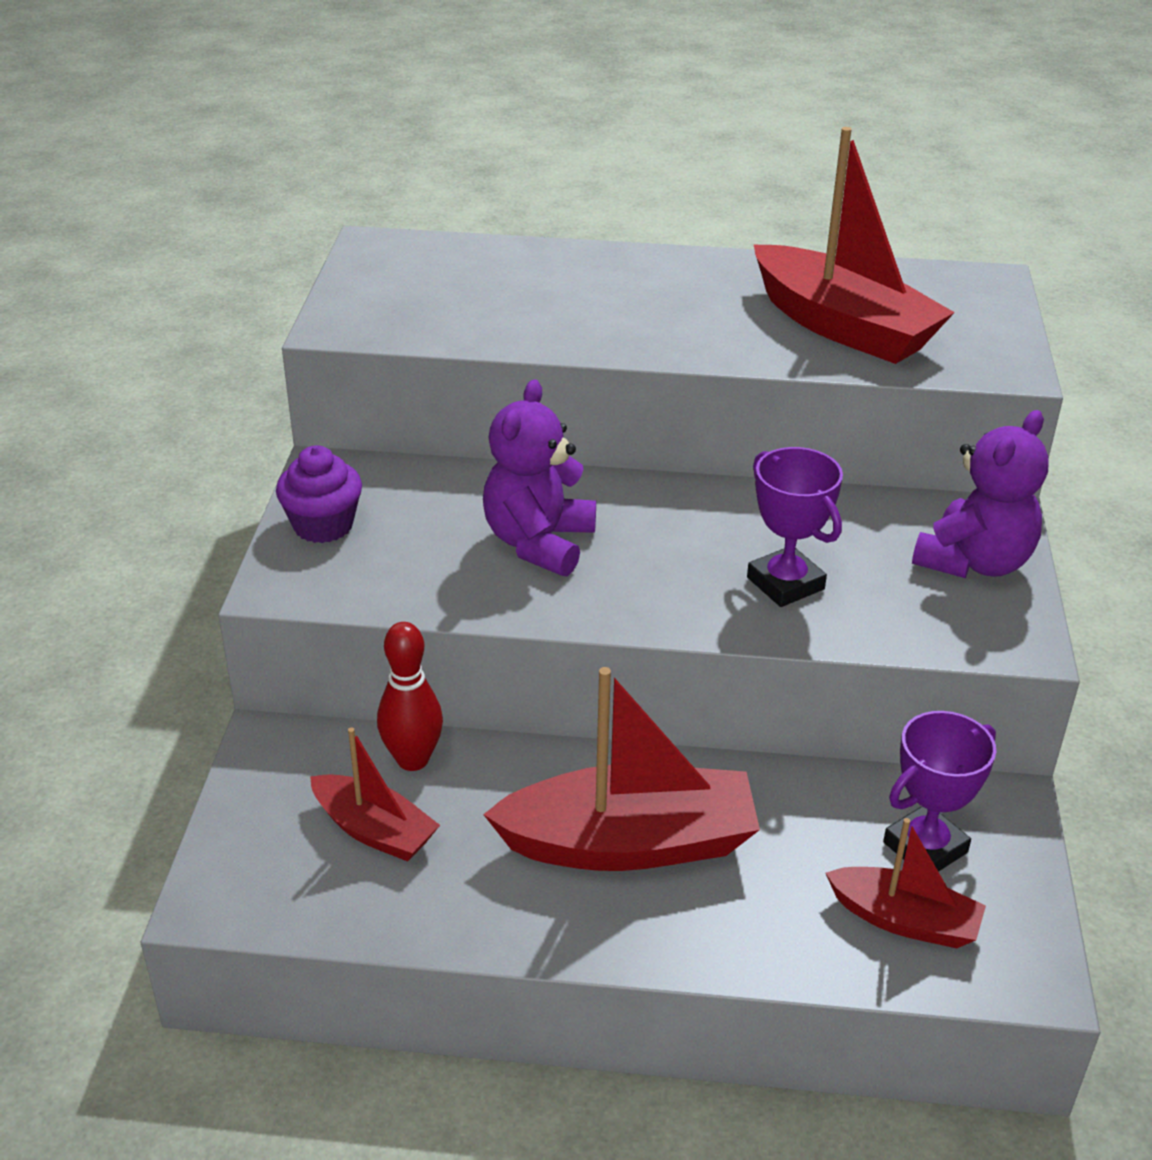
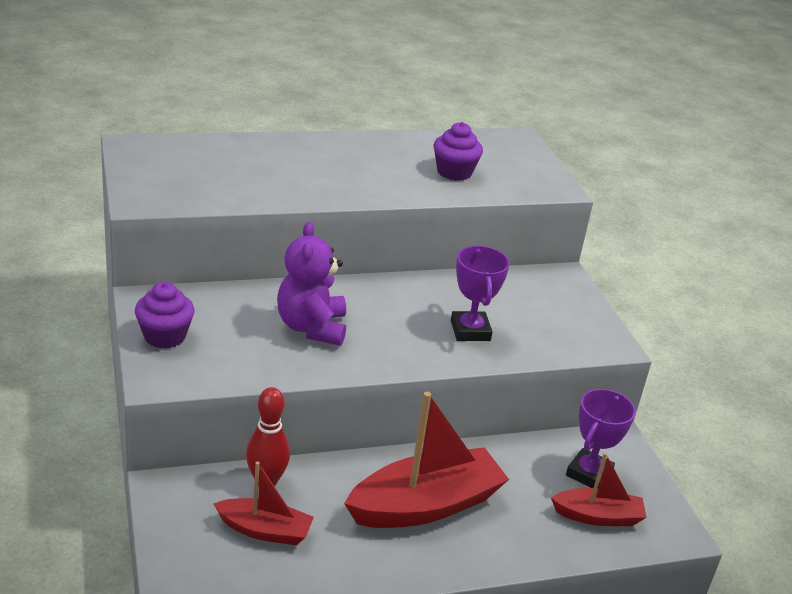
camera: 25 degrees left, 5 degrees down
purple trophy [747,447,843,607] -> purple trophy turned 45 degrees clockwise [451,246,510,341]
red boat [753,127,955,364] -> purple cupcake [433,122,483,181]
purple teddy bear [912,410,1049,578] -> none

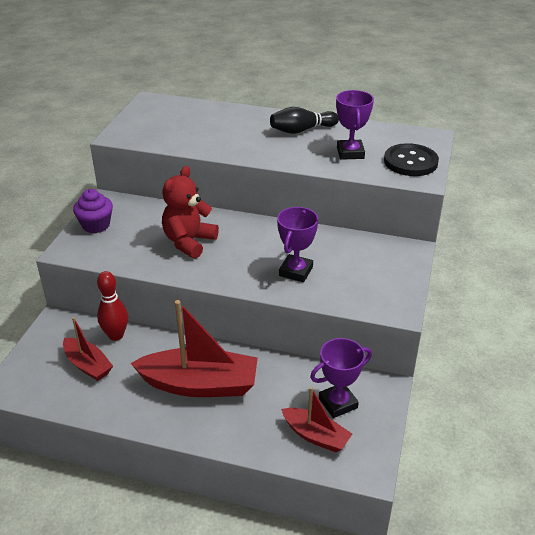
camera: 35 degrees right, 5 degrees up
purple teddy bear [277,222,346,346] -> red teddy bear [162,166,219,259]
purple cupcake [433,122,483,181] -> purple trophy [336,90,374,160]
none -> black bowling pin [270,107,339,134]
none -> black button [384,143,439,176]

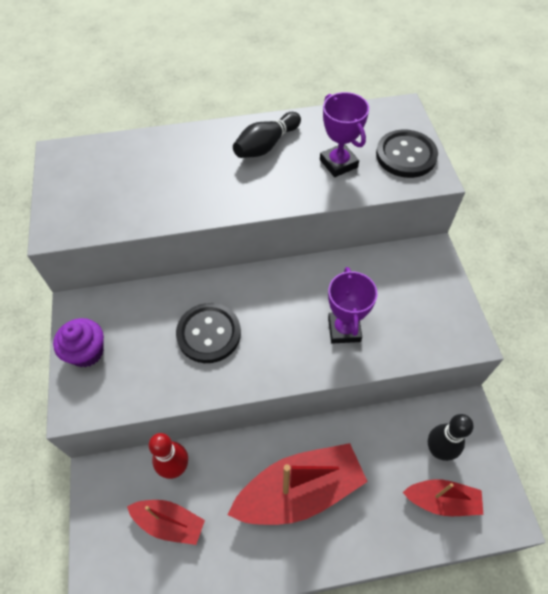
camera: 25 degrees left, 20 degrees up
red teddy bear [162,166,219,259] -> black button [176,303,241,363]
purple trophy [310,338,372,418] -> black bowling pin [428,414,474,461]

